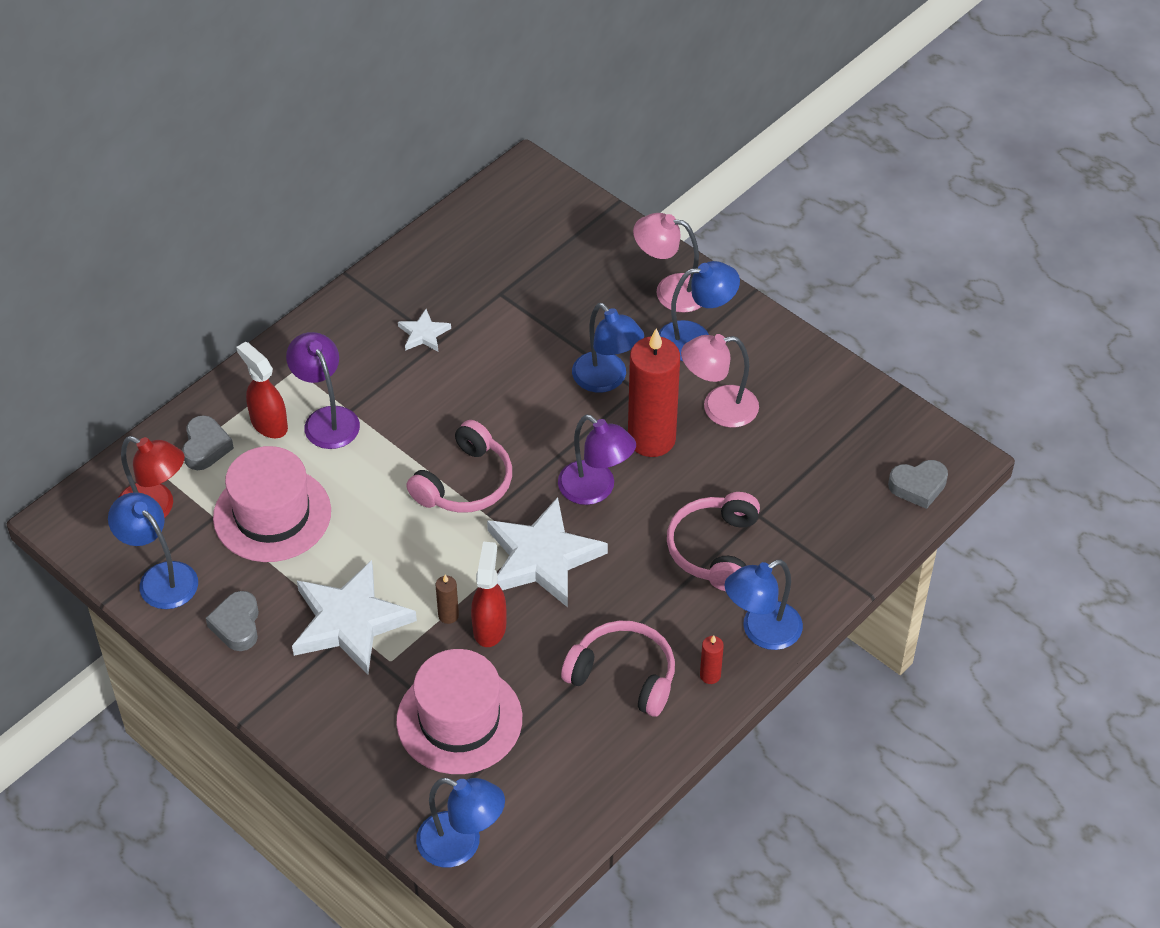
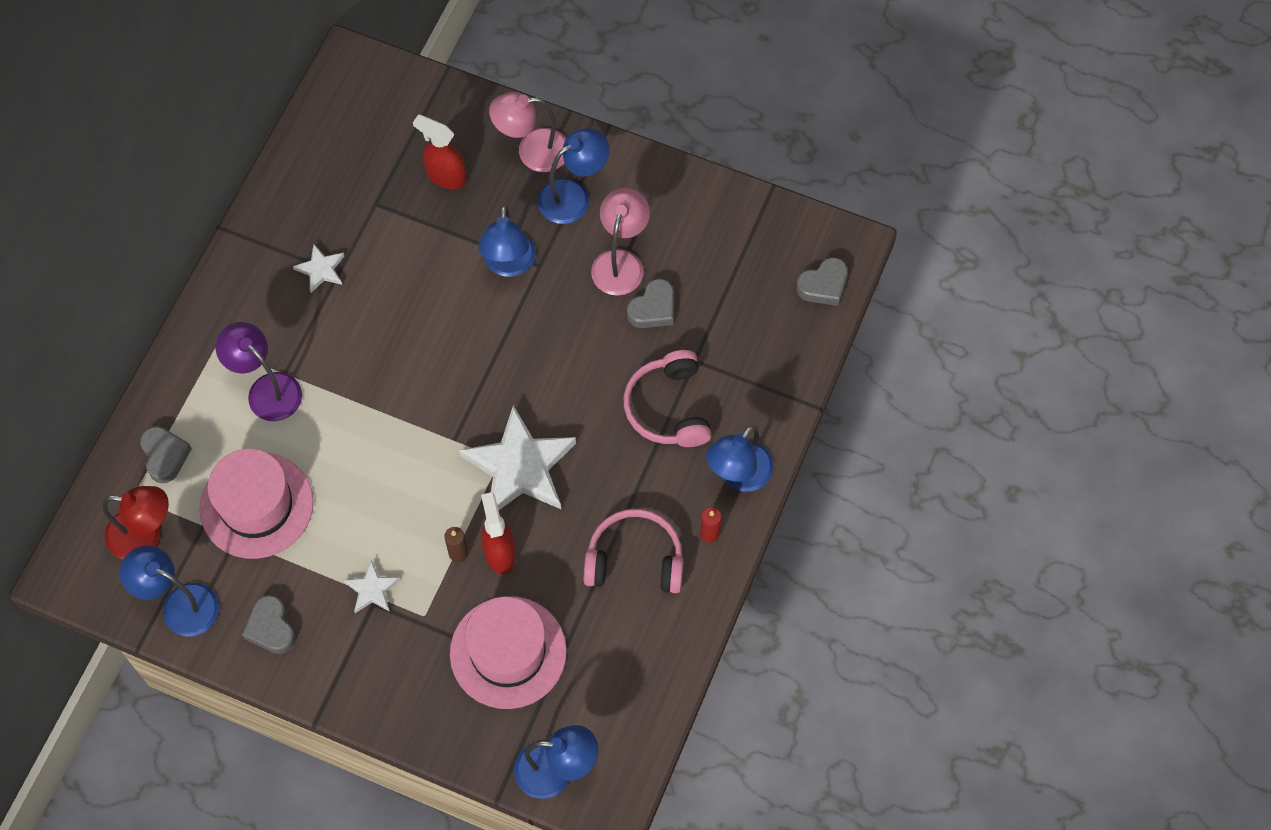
camera: 20 degrees left, 15 degrees up
red spray bottle [236,341,288,438] -> red spray bottle moved to [413,114,466,189]
white star [292,560,417,675] -> white star [344,560,400,613], size x0.47
pink headphones [406,420,512,513] -> none
purple lamp [558,415,636,505] -> none
blue lamp [572,303,644,392] -> blue lamp turned 60 degrees clockwise [478,205,536,277]
red candle [628,328,680,457] -> none
pink lamp [681,334,759,428] -> pink lamp turned 135 degrees clockwise [591,188,650,296]
none -> grey heart [627,279,674,328]

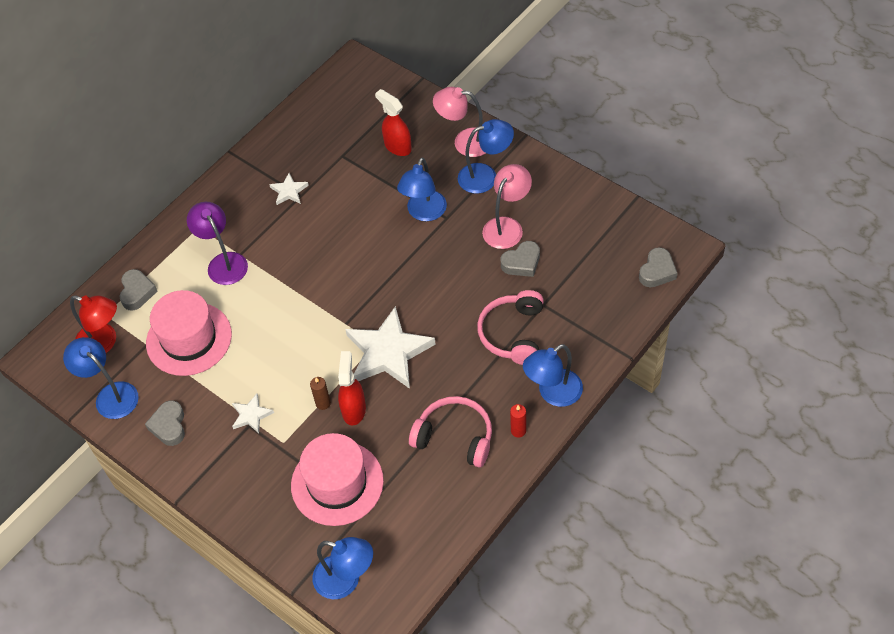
camera: 20 degrees right, 10 degrees down
grey heart [796,257,848,306] -> grey heart turned 45 degrees counterclockwise [639,247,678,287]

